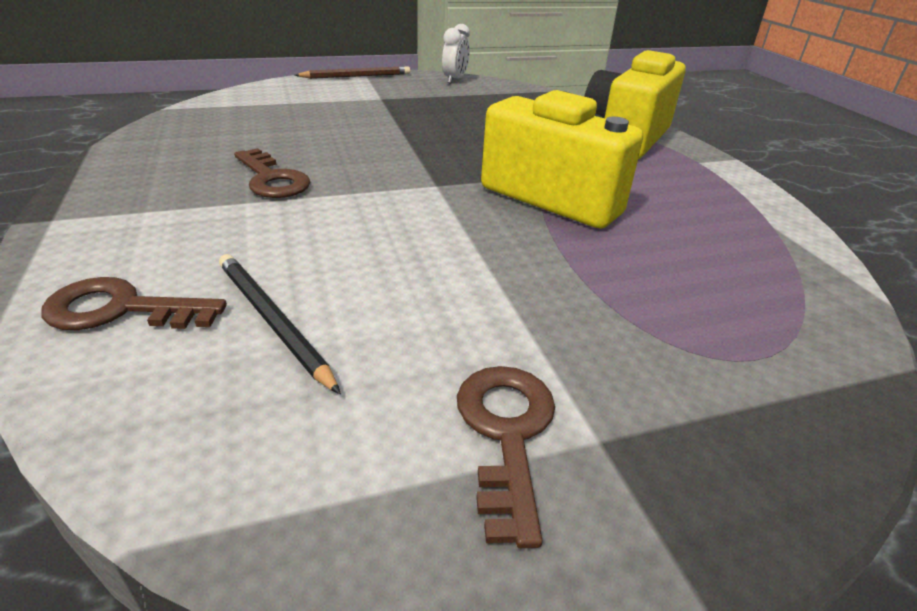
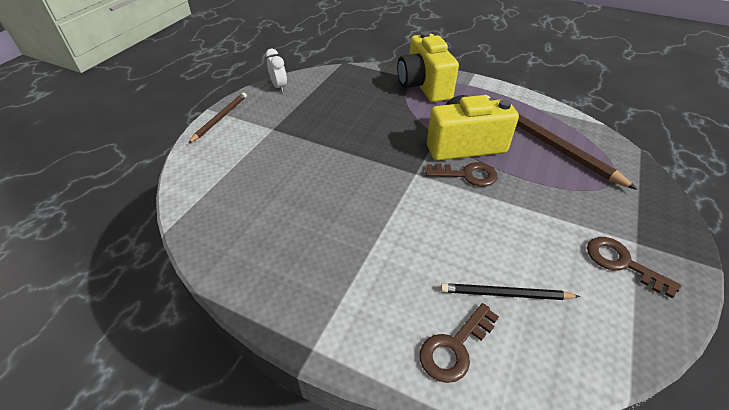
camera: 45 degrees left, 10 degrees up
brown key [234,148,310,198] -> brown key moved to [425,162,497,187]
none -> brown pencil [485,95,637,190]

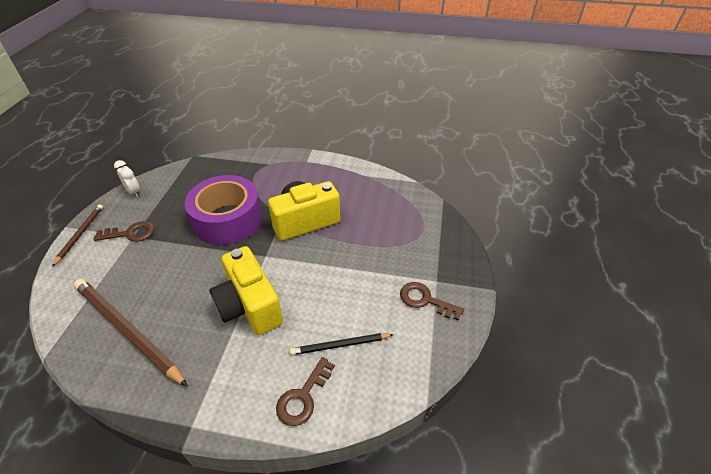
camera: 15 degrees left, 0 degrees up
yellow camera [397,31,459,102] -> yellow camera moved to [210,246,283,335]
brown key [425,162,497,187] -> brown key moved to [94,221,155,242]
brown pencil [485,95,637,190] -> brown pencil moved to [74,279,188,387]
none -> purple tape [185,175,262,245]

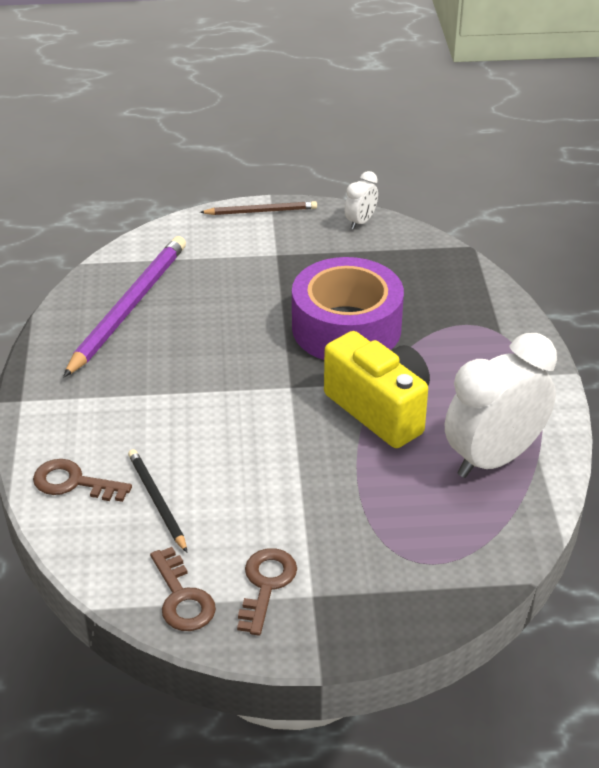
camera: 75 degrees right, 5 degrees down
brown pencil [74,279,188,387] -> purple pencil [63,236,186,378]
brown key [94,221,155,242] -> brown key moved to [150,547,216,631]
yellow camera [210,246,283,335] -> none
none -> white clock [445,333,557,478]

